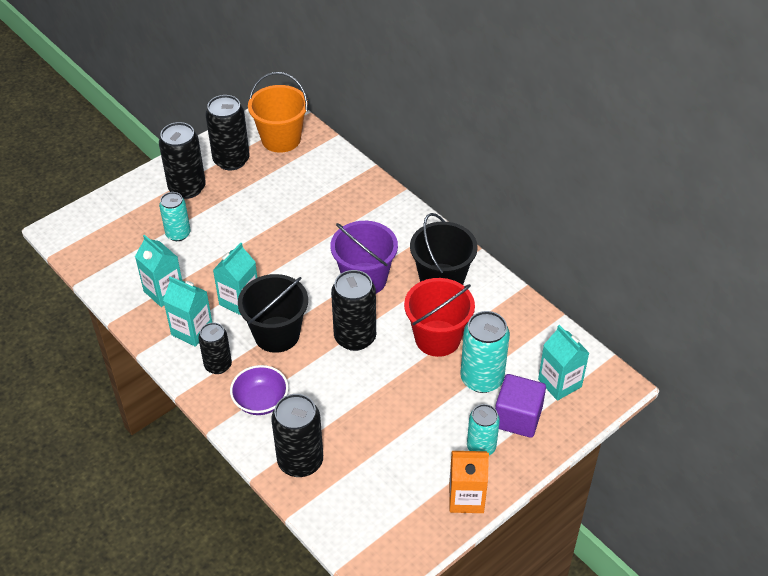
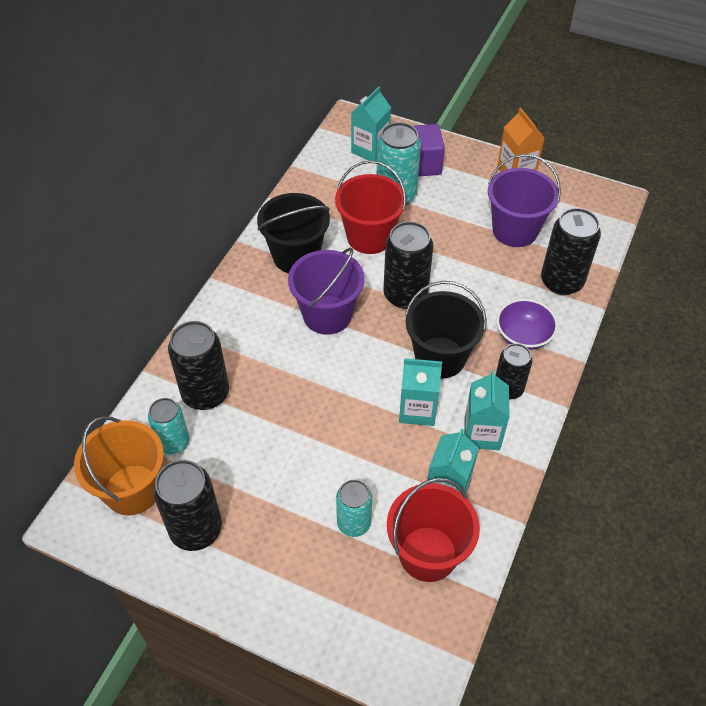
camera: 115 degrees left, 5 degrees up
black can [159,122,206,199] -> black can moved to [168,321,229,410]
turquoise can [467,404,500,455] -> turquoise can moved to [148,398,189,454]
none -> red bucket [387,478,480,582]
none -> purple bucket [488,154,561,247]

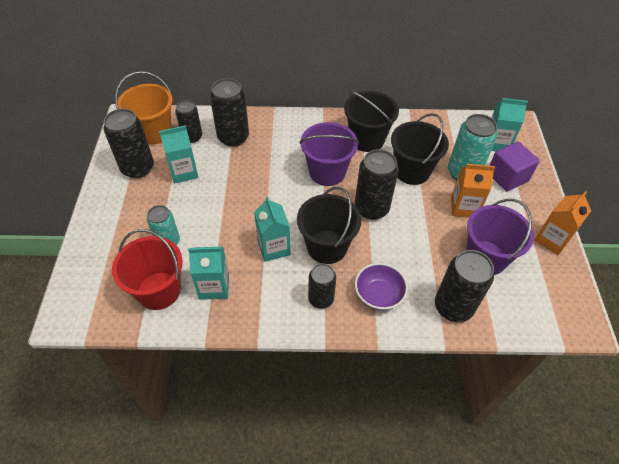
camera: 65 degrees right, 0 degrees up
turquoise can [148,398,189,454] -> black can [175,100,202,143]
red bucket [335,160,407,254] -> black bucket [391,113,449,185]
turquoise carton [464,370,510,450] -> turquoise carton moved to [159,125,198,184]
none -> orange carton [451,164,495,218]

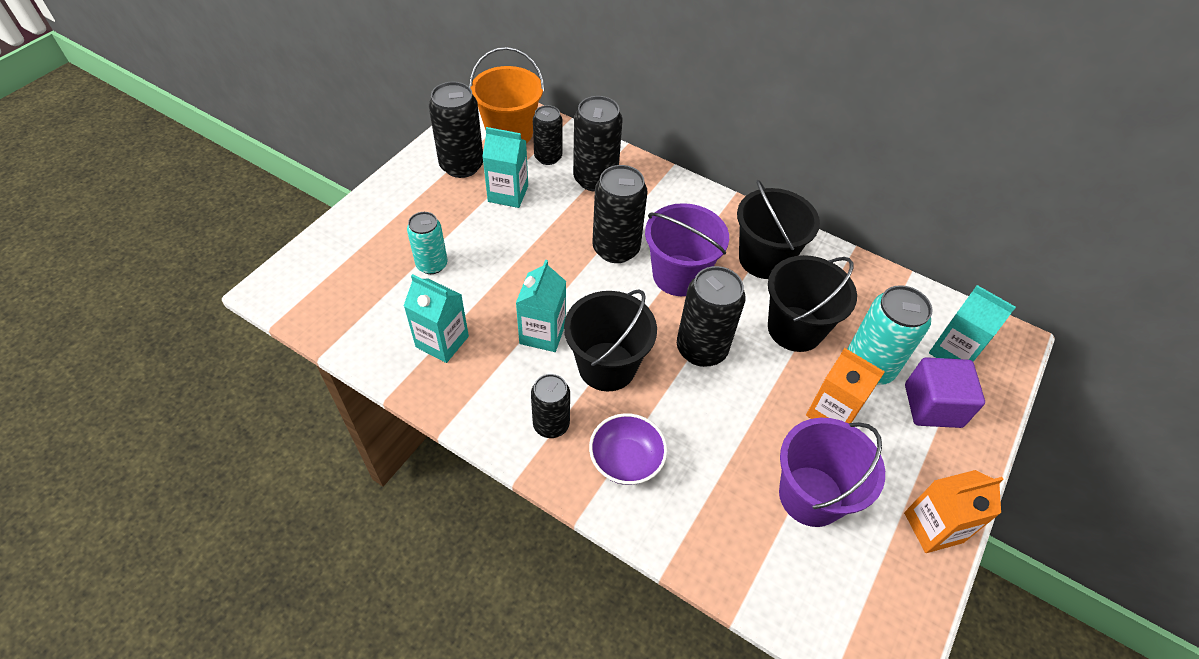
camera: 30 degrees right, 0 degrees up
red bucket [112,229,183,310] -> none
black can [435,250,494,322] -> black can moved to [592,165,648,263]

